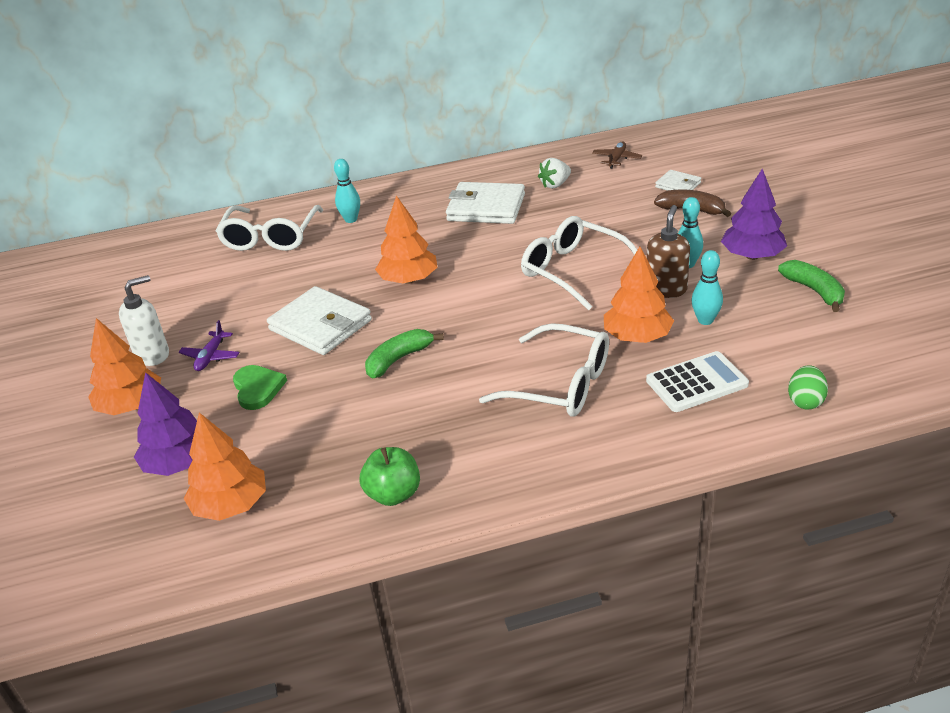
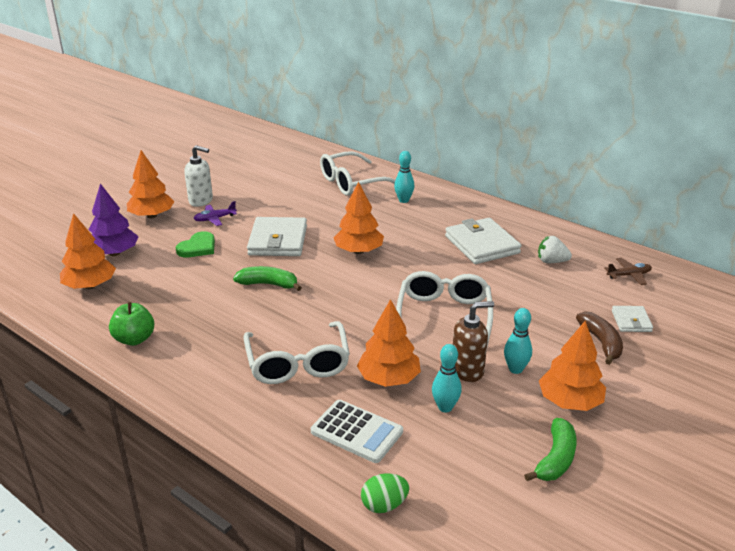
camera: 50 degrees right, 5 degrees down
purple tree [721,169,787,260] -> orange tree [539,321,606,411]

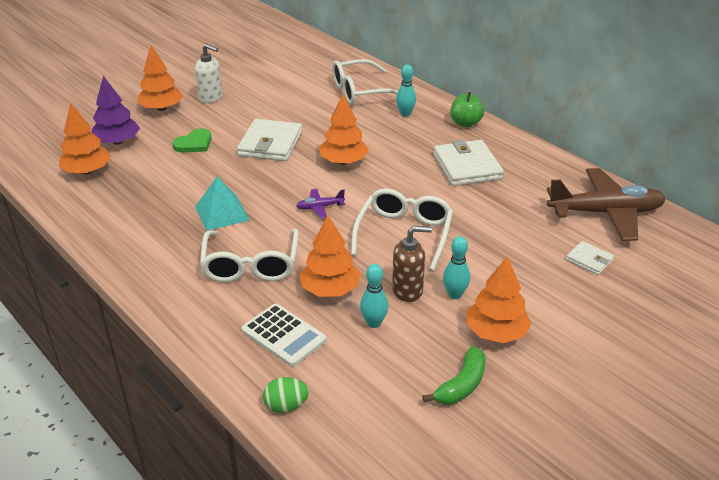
camera: 10 degrees right, 5 degrees up
green apple [109,302,155,346] -> green apple moved to [451,92,485,127]
purple plane [193,201,237,226] -> purple plane moved to [296,189,345,219]
green banana [233,266,302,291] -> none
white strawberry [538,236,572,263] -> none
brown banana [576,311,623,365] -> none
brown plane [604,258,652,285] -> brown plane [547,168,666,241], size x2.38
white wallet [612,306,653,332] -> white wallet turned 60 degrees counterclockwise [566,241,614,275]
none -> turquoise pyramid [195,176,250,231]

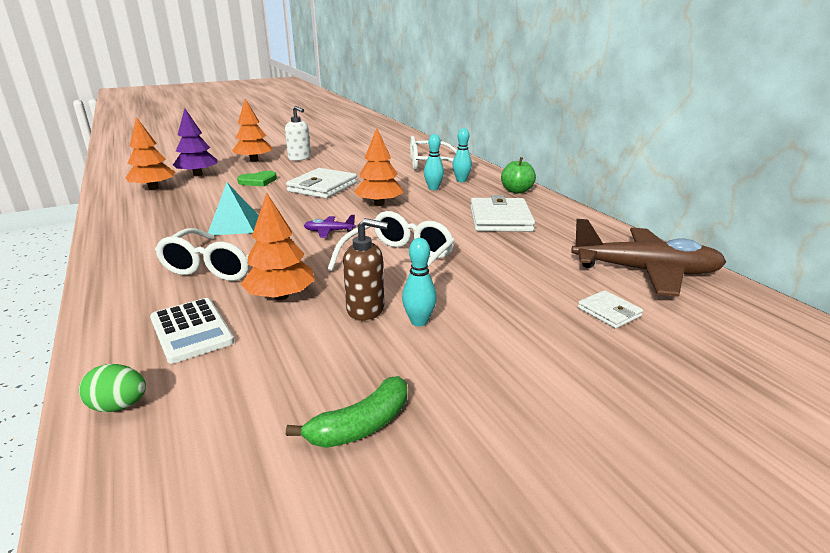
camera: 15 degrees right, 10 degrees down
turquoise bowling pin [360,264,388,328] -> turquoise bowling pin moved to [424,134,444,190]
orange tree [466,256,532,343] -> none

